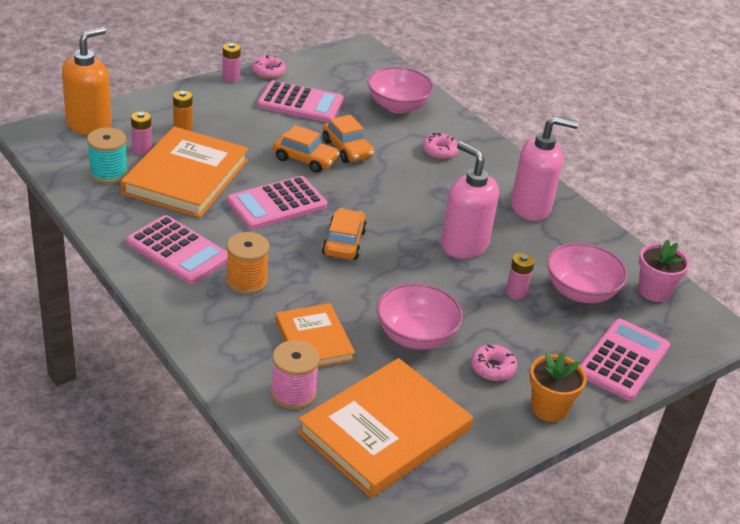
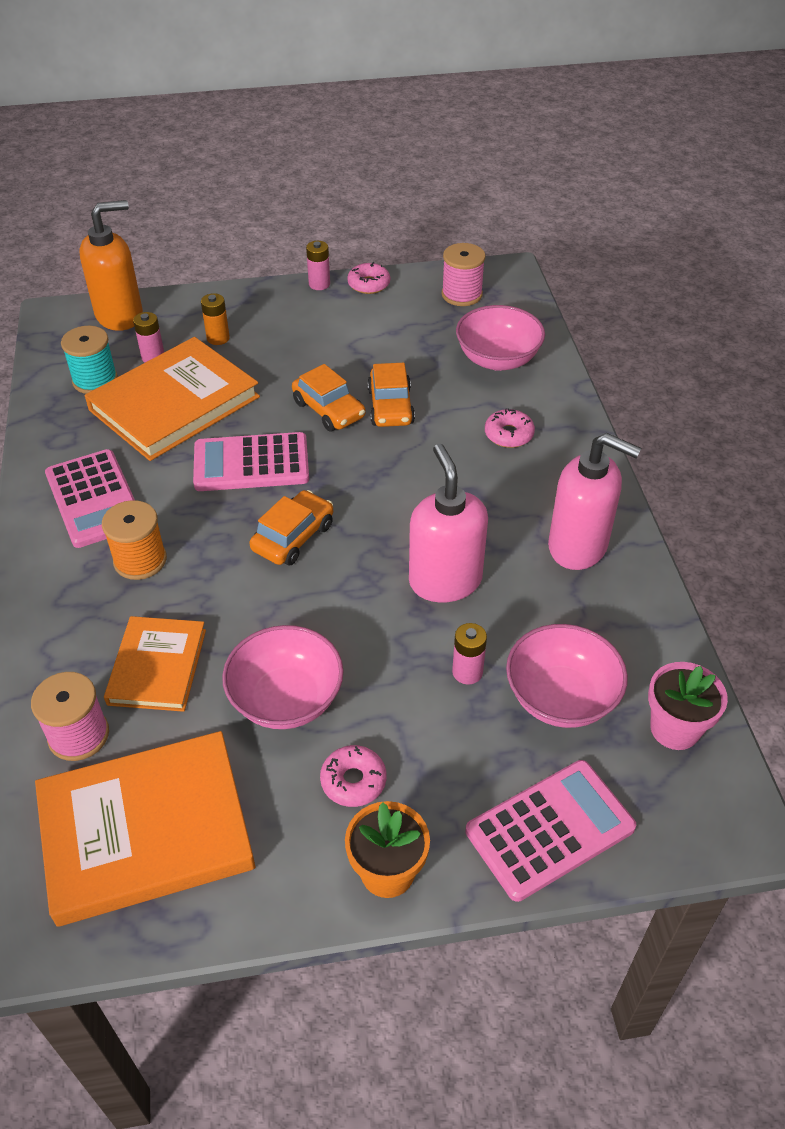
camera: 30 degrees right, 10 degrees up
pink calculator [257,80,344,123] -> none
none -> pink spool [442,243,485,306]

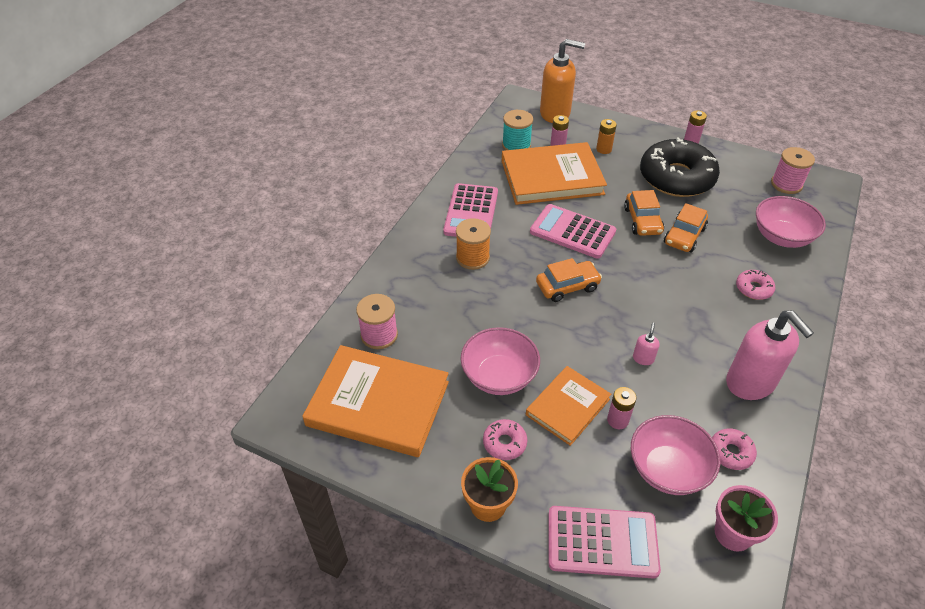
camera: 35 degrees right, 0 degrees up
orange book [104,616,206,712] -> orange book moved to [526,366,611,446]
pink donut [347,262,390,294] -> pink donut moved to [712,428,757,470]
pink soap dispenser [409,444,488,602] -> pink soap dispenser [633,323,660,365], size x0.41
none -> black donut [640,138,720,197]

